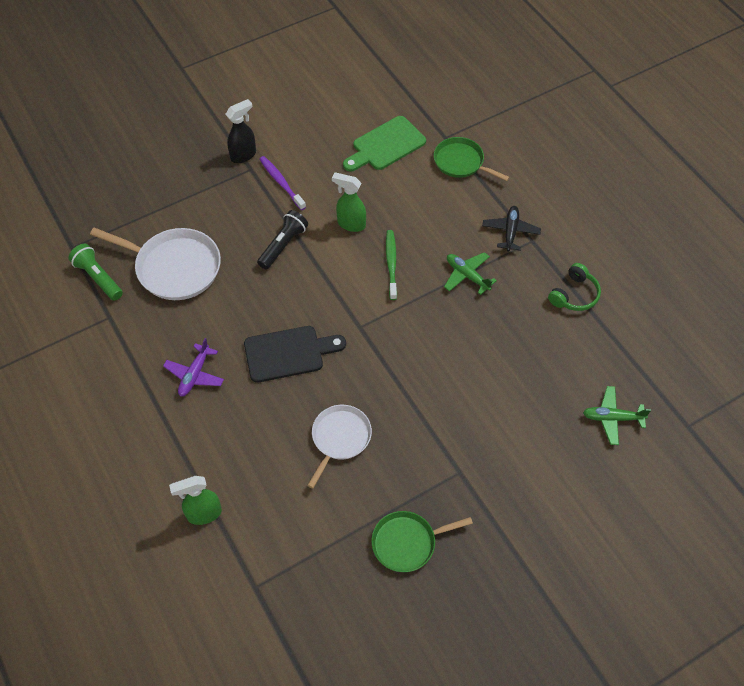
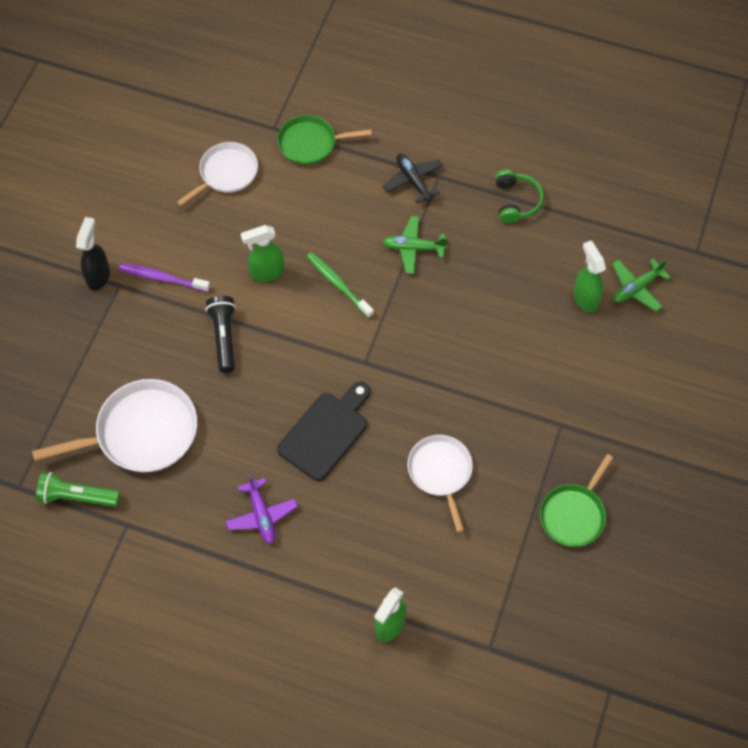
camera: 40 degrees left, 5 degrees up
green cutting board [343,116,426,172] -> white pan [177,142,258,206]
none -> green spray bottle [573,241,606,313]

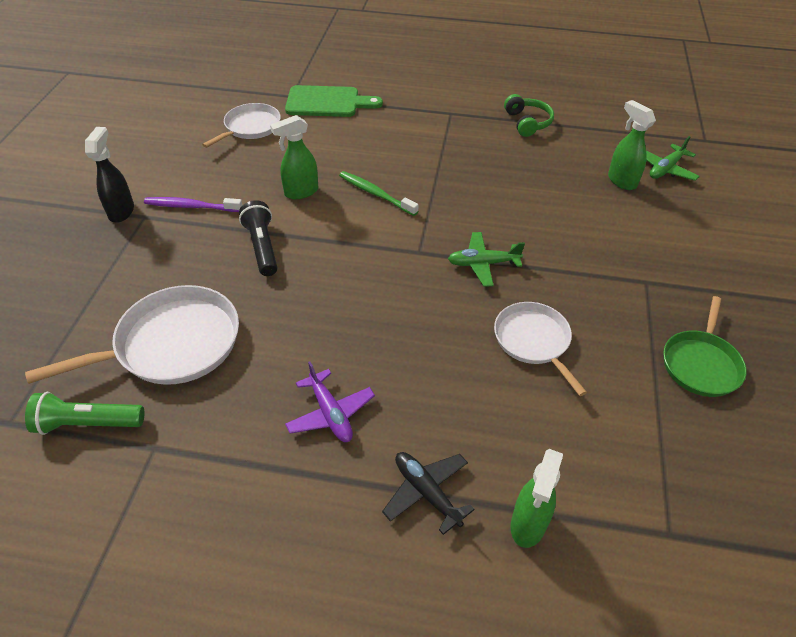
camera: 10 degrees left, 15 degrees down
green pan [277,115,372,165] -> green cutting board [285,85,383,117]
black cutting board [277,382,370,481] -> none
green plane [382,216,448,274] -> green plane moved to [448,232,525,287]
black plane [383,154,443,204] -> black plane moved to [382,452,475,535]

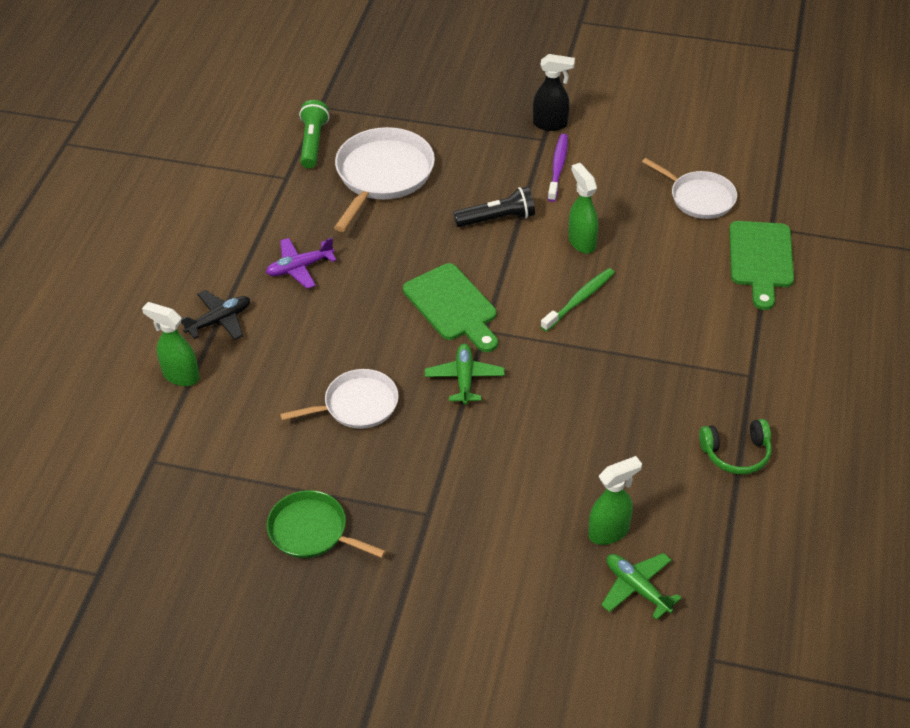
camera: 95 degrees right, 0 degrees up
white pan [25,285,239,385] -> white pan turned 135 degrees counterclockwise [334,127,435,232]
none -> green cutting board [403,263,498,352]

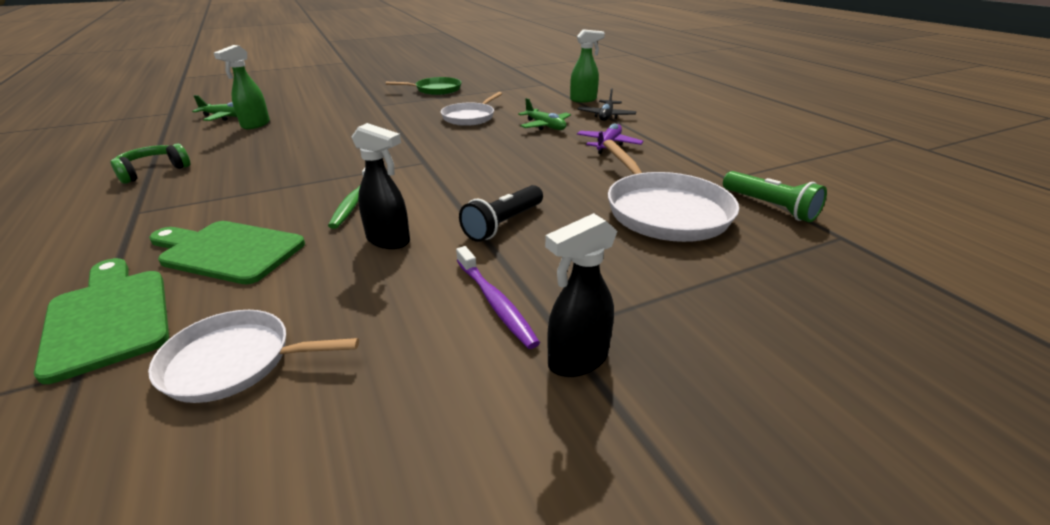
camera: 140 degrees right, 15 degrees down
green cutting board [403,263,498,352] -> green cutting board moved to [149,221,305,284]
green plane [425,344,505,405] -> green plane moved to [518,98,571,130]
green spray bottle [568,163,598,254] -> black spray bottle [351,123,410,249]

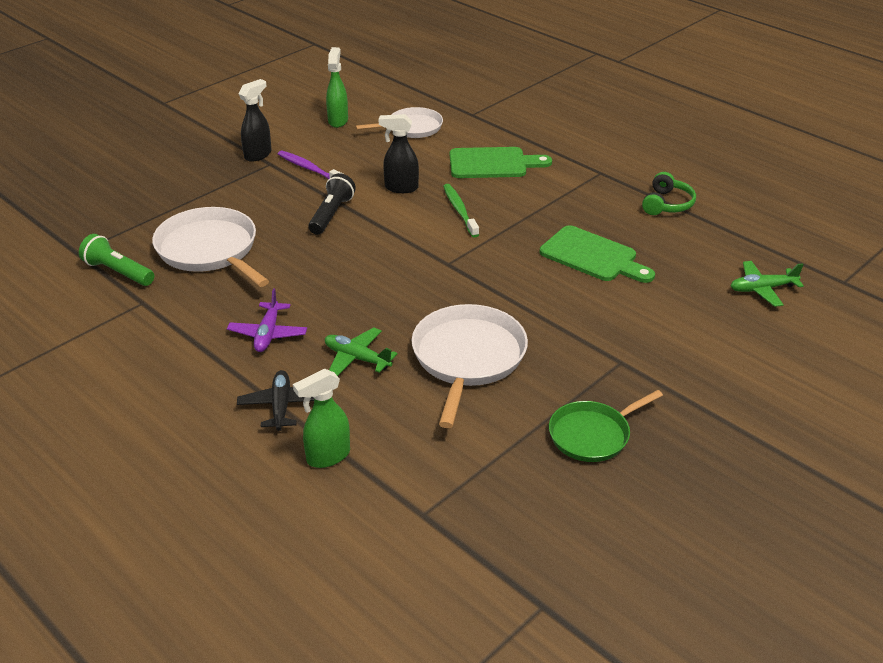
camera: 160 degrees right, 5 degrees up
green cutting board [34,258,169,384] -> green cutting board moved to [540,225,655,283]
green spray bottle [214,45,270,129] -> green spray bottle moved to [326,47,348,128]
white pan [441,92,502,126] -> white pan [412,304,528,428], size x1.57

